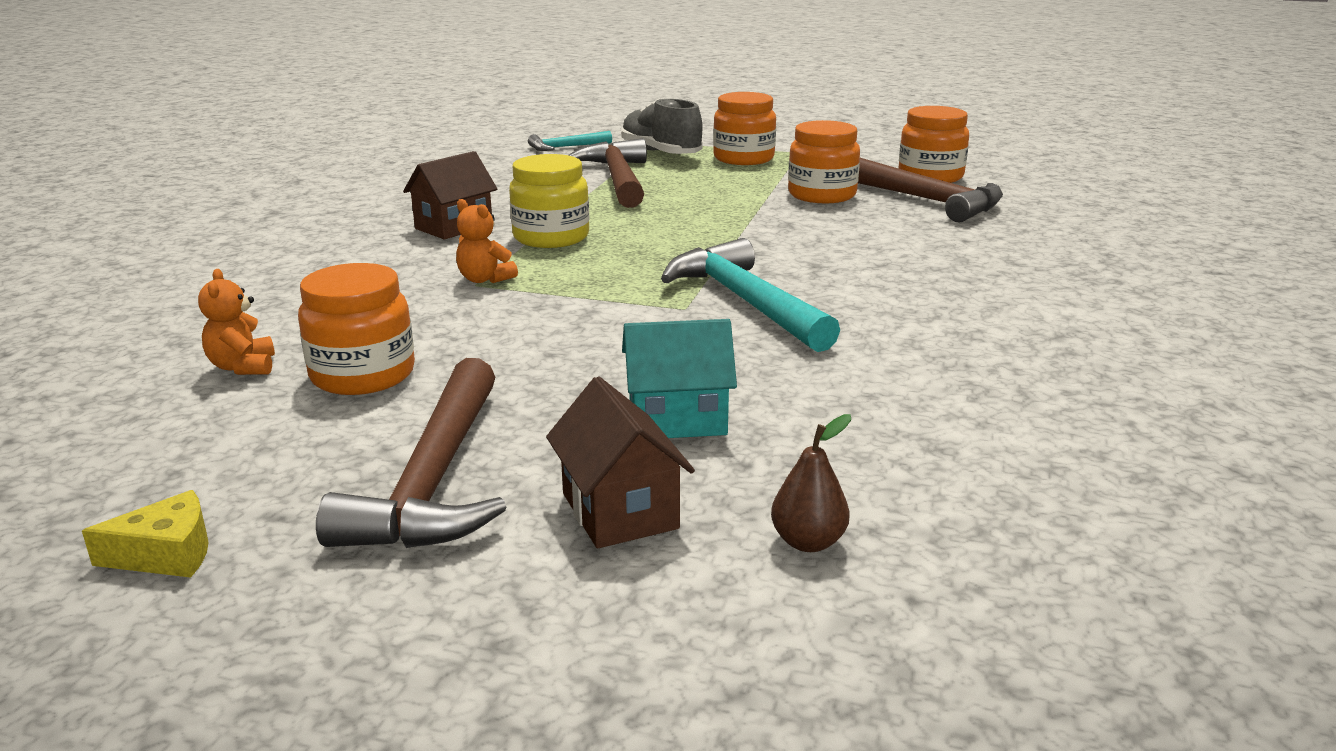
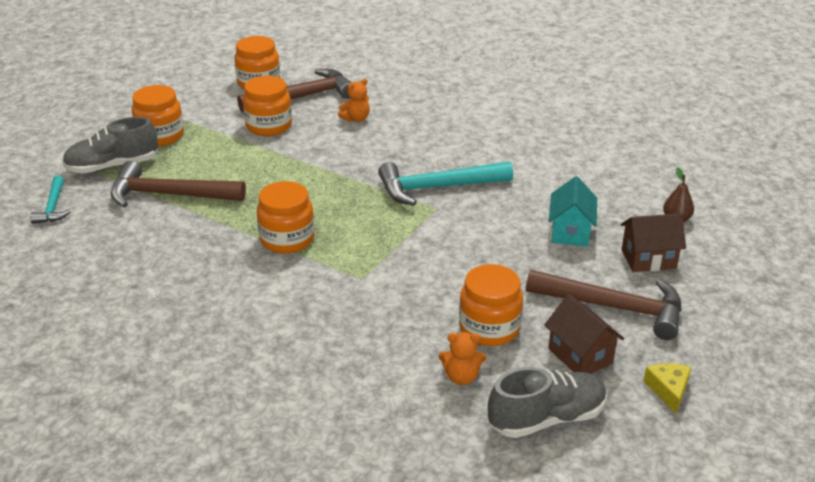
camera: 75 degrees left, 10 degrees up
brown house [403,151,497,239] -> brown house moved to [544,294,624,374]
orange teddy bear [456,199,518,283] -> orange teddy bear moved to [338,78,370,122]
yellow jar [509,154,590,248] -> orange jar [257,181,314,254]
none -> grey shoe [488,367,607,438]

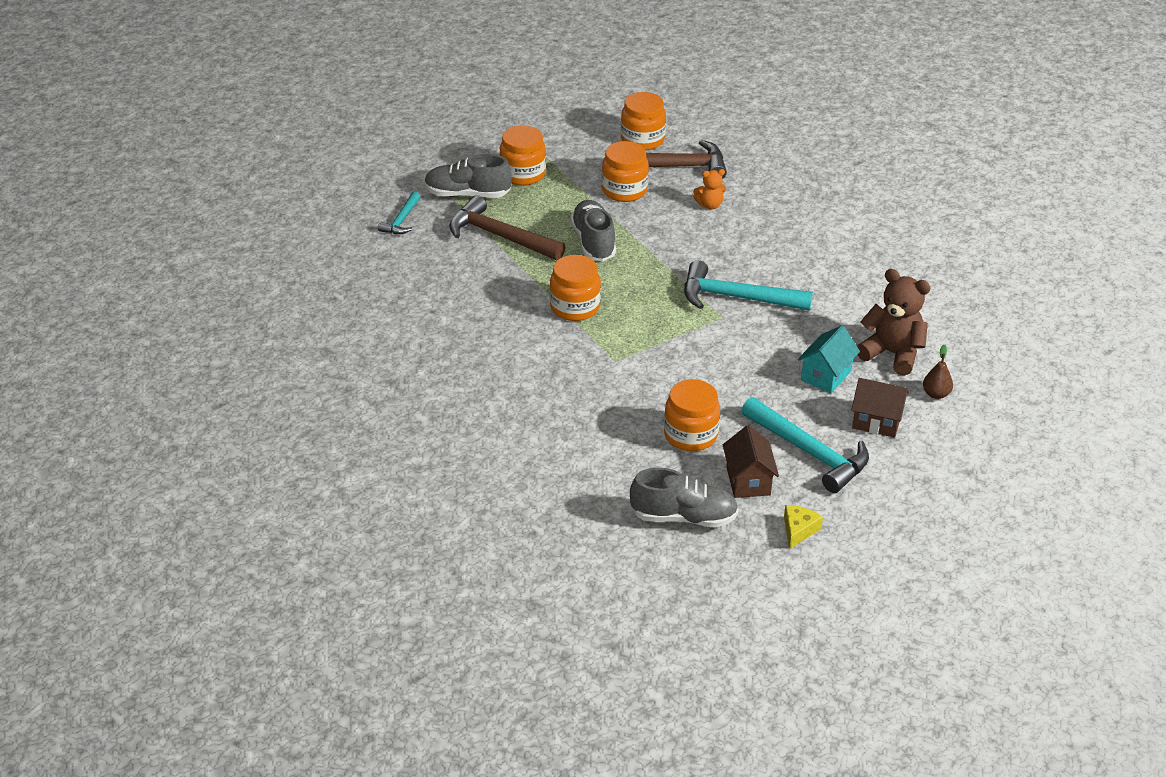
camera: 25 degrees right, 5 degrees up
orange teddy bear [439,332,486,385] -> none
brown hammer [526,270,682,340] -> turquoise hammer [741,397,869,493]
none -> grey shoe [570,200,616,261]
none -> brown teddy bear [857,269,931,376]

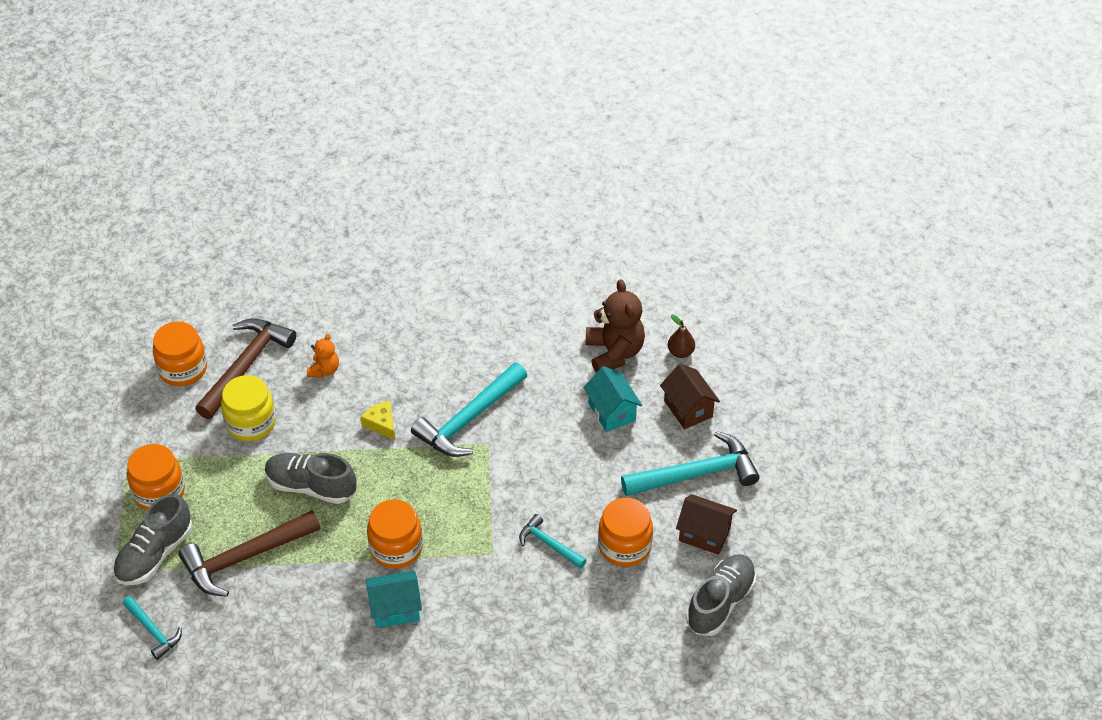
camera: 60 degrees left, 10 degrees up
orange jar [601,141,649,202] -> yellow jar [221,375,276,441]
yellow cheese [784,505,823,549] -> yellow cheese moved to [360,401,395,440]
brown house [851,378,909,438] -> brown house turned 75 degrees counterclockwise [660,364,720,429]
brown teddy bear [857,269,931,376] -> brown teddy bear turned 105 degrees clockwise [586,279,645,373]
none -> turquoise house [366,571,422,628]
none -> turquoise hammer [519,514,587,569]

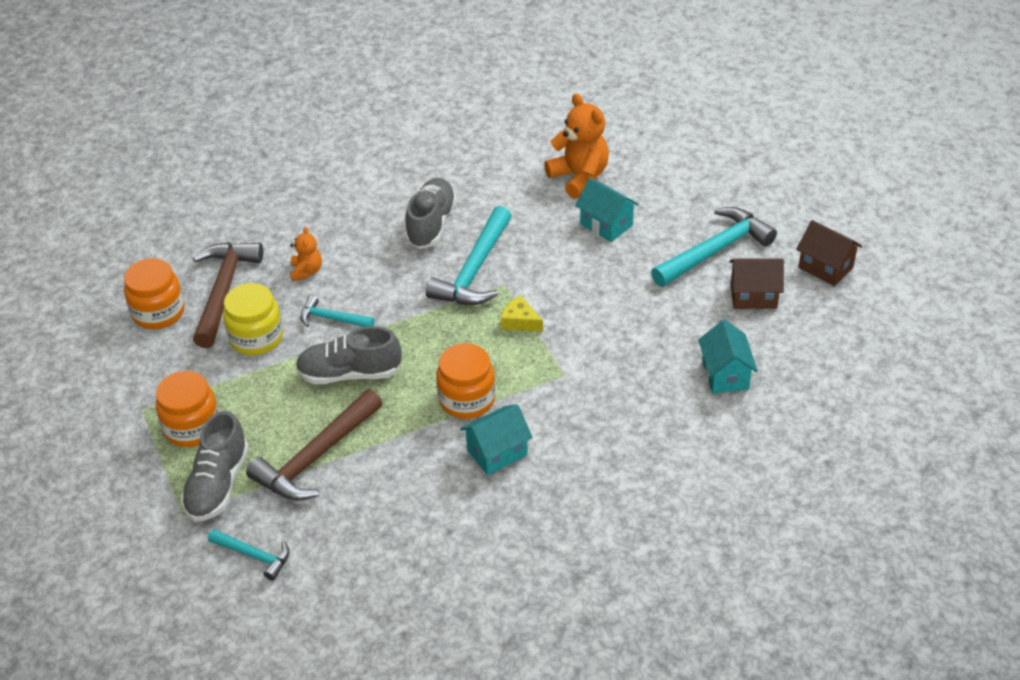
camera: 20 degrees left, 5 degrees down
yellow cheese [360,401,395,440] -> yellow cheese moved to [501,295,543,332]
turquoise hammer [519,514,587,569] -> turquoise hammer moved to [300,296,375,327]
brown teddy bear [586,279,645,373] -> orange teddy bear [544,93,609,199]
orange jar [598,498,653,567] -> none
brown house [660,364,720,429] -> brown house moved to [796,220,862,286]
brown pear [668,314,695,358] -> none
grey shoe [686,554,756,636] -> grey shoe moved to [405,178,457,249]
none -> turquoise house [698,320,758,394]

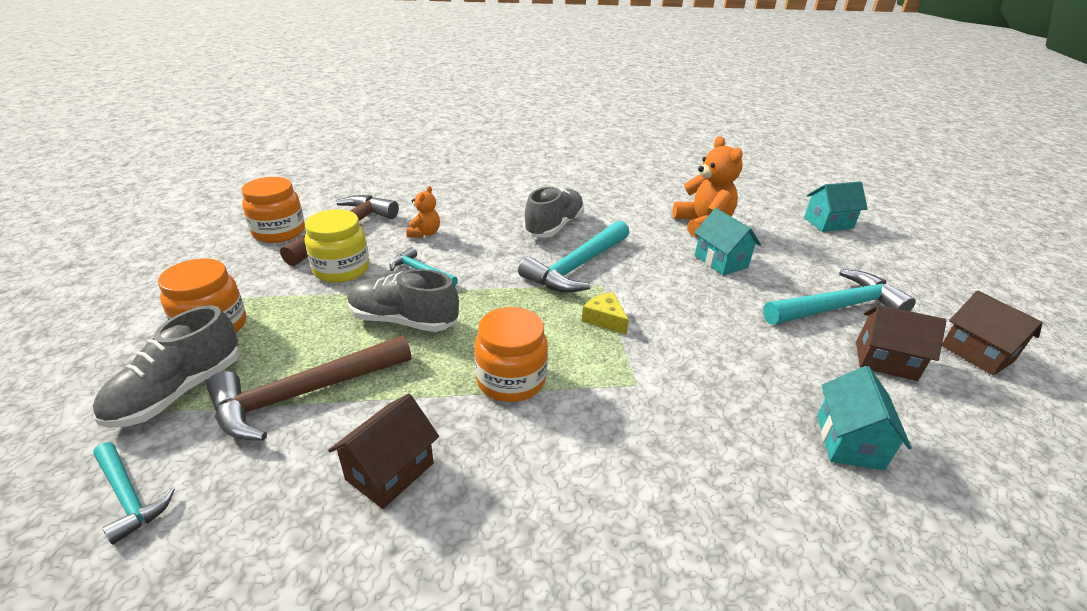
camera: 15 degrees right, 10 degrees down
turquoise house [460,404,533,475] -> turquoise house moved to [804,182,868,232]
none -> brown house [328,394,439,509]

